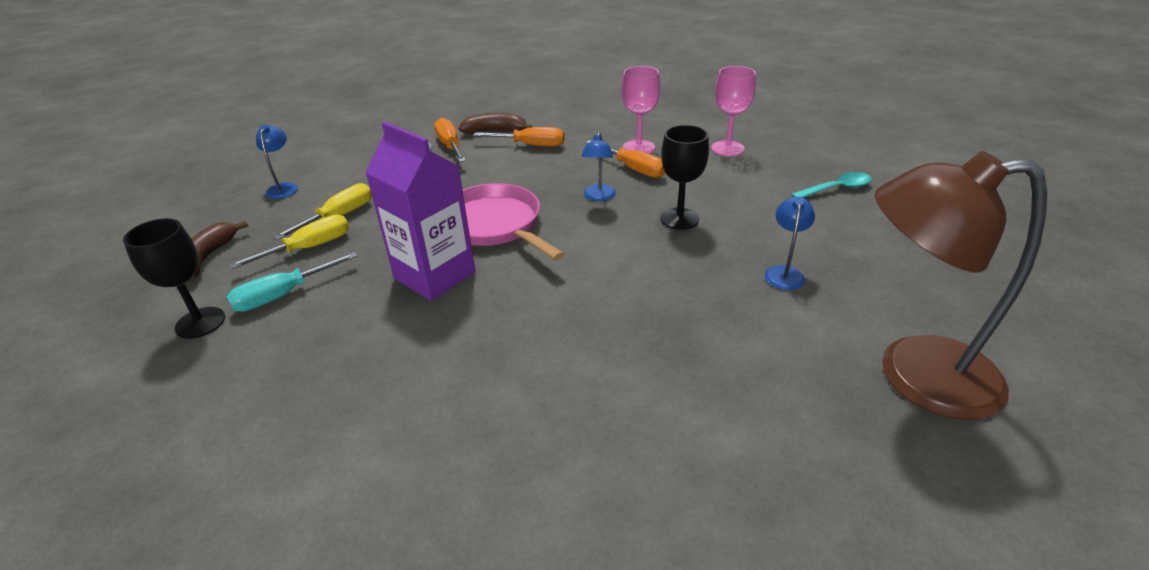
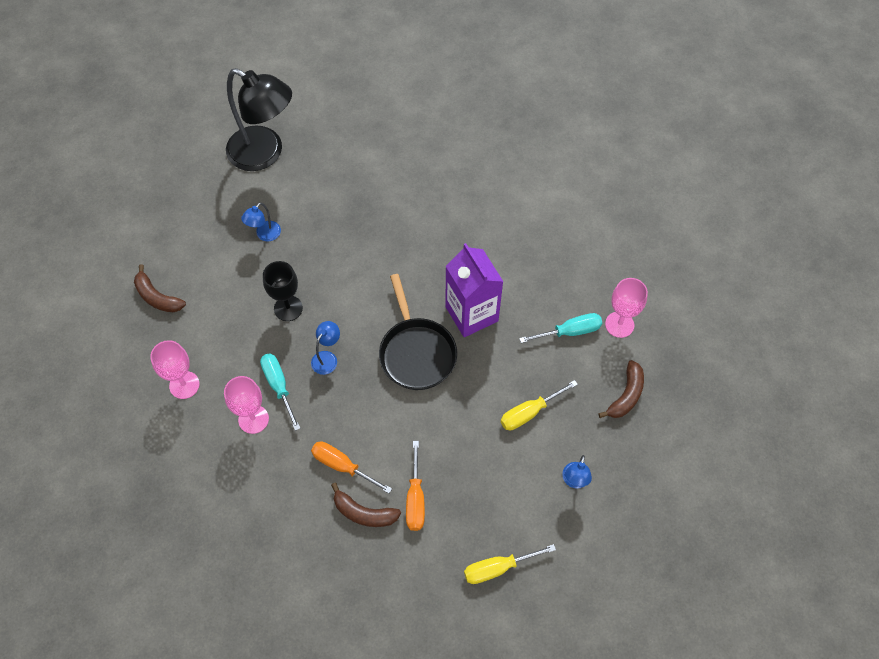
camera: 160 degrees left, 25 degrees up
black goblet [123,218,225,339] -> pink goblet [605,278,648,338]
yellow screwdriver [229,214,349,269] -> yellow screwdriver moved to [464,544,556,584]
pink pan [462,183,564,260] -> black pan [379,274,457,390]
orange screwdriver [586,140,665,178] -> turquoise screwdriver [260,353,301,431]
turquoise spoon [791,172,872,198] -> brown banana [134,264,186,312]
brown lamp [875,151,1047,420] -> black lamp [226,68,292,171]

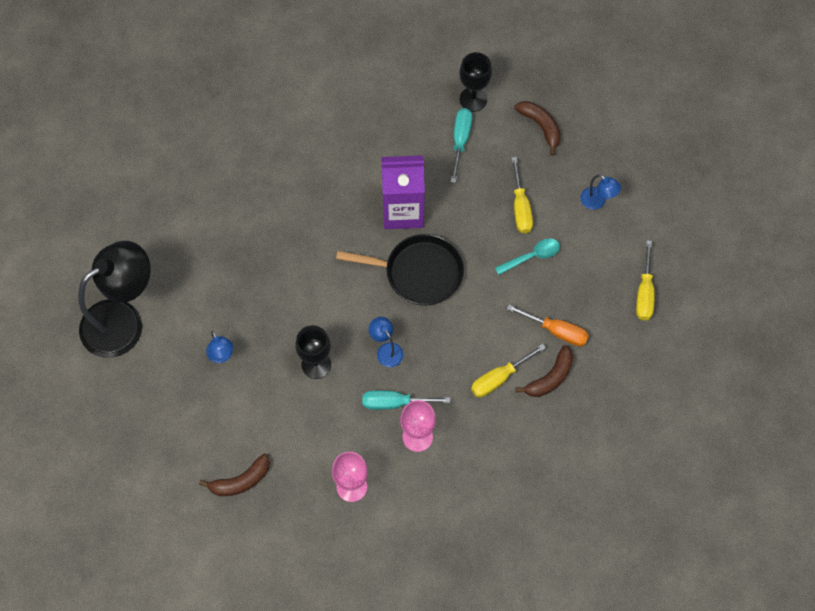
camera: 65 degrees left, 5 degrees up
orange screwdriver [311,441,392,494] -> yellow screwdriver [471,344,546,397]
pink goblet [605,278,648,338] -> black goblet [459,52,492,112]
none -> turquoise spoon [495,238,560,275]

